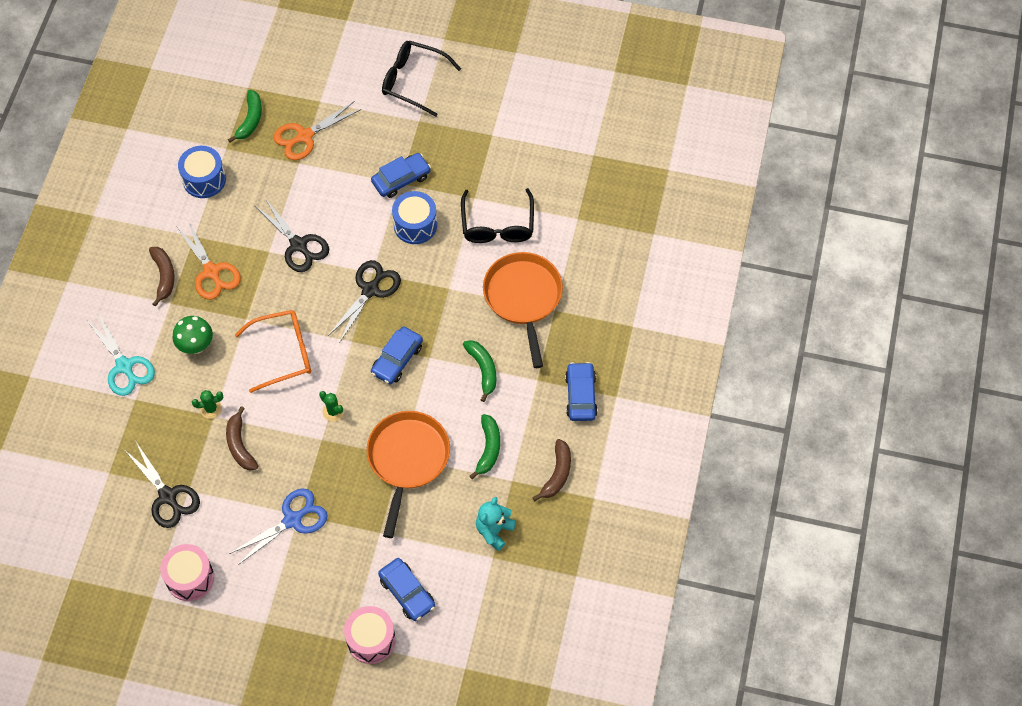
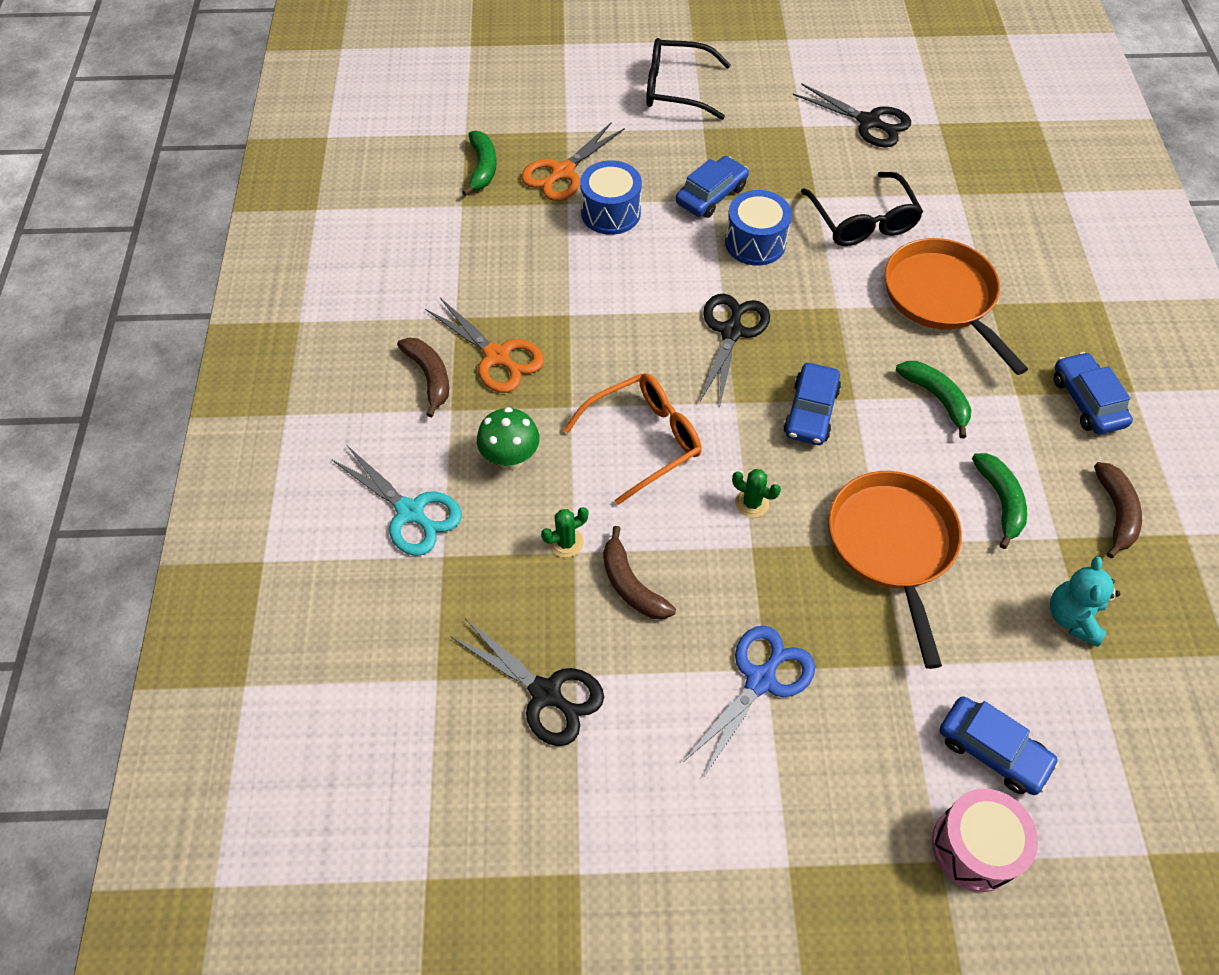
camera: 15 degrees left, 5 degrees down
pink drum [160,544,214,601] -> none
blue drum [178,146,226,198] -> blue drum moved to [580,160,642,235]
black scissors [255,198,329,272] -> black scissors moved to [793,83,911,147]

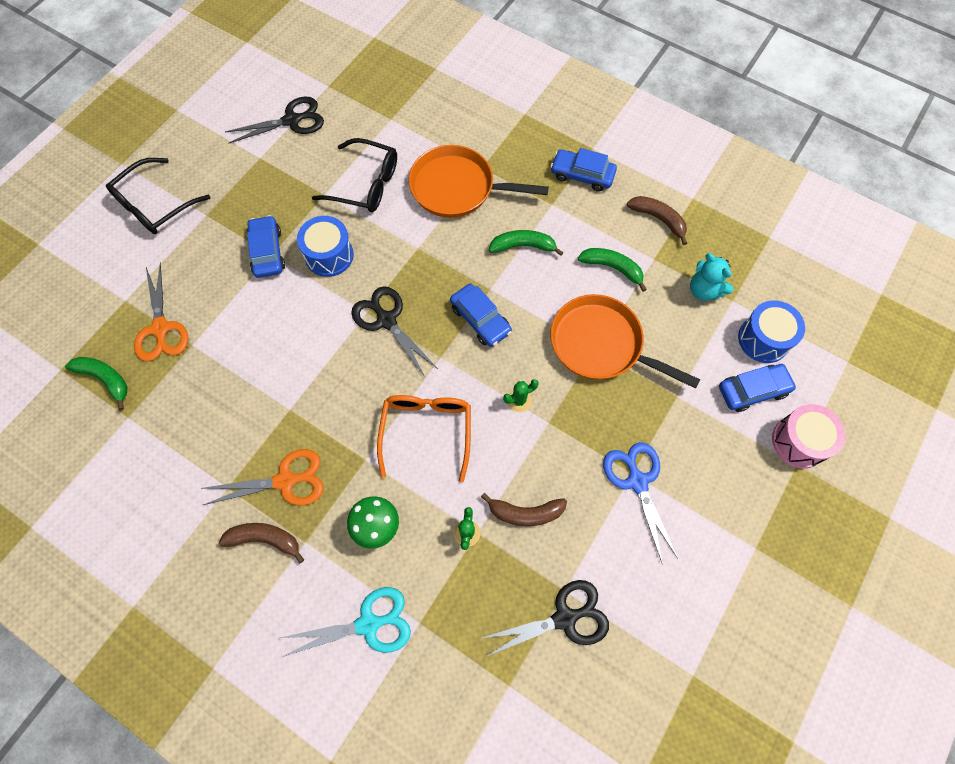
camera: 55 degrees left, 10 degrees up
blue drum [580,160,642,235] -> blue drum moved to [738,300,805,363]

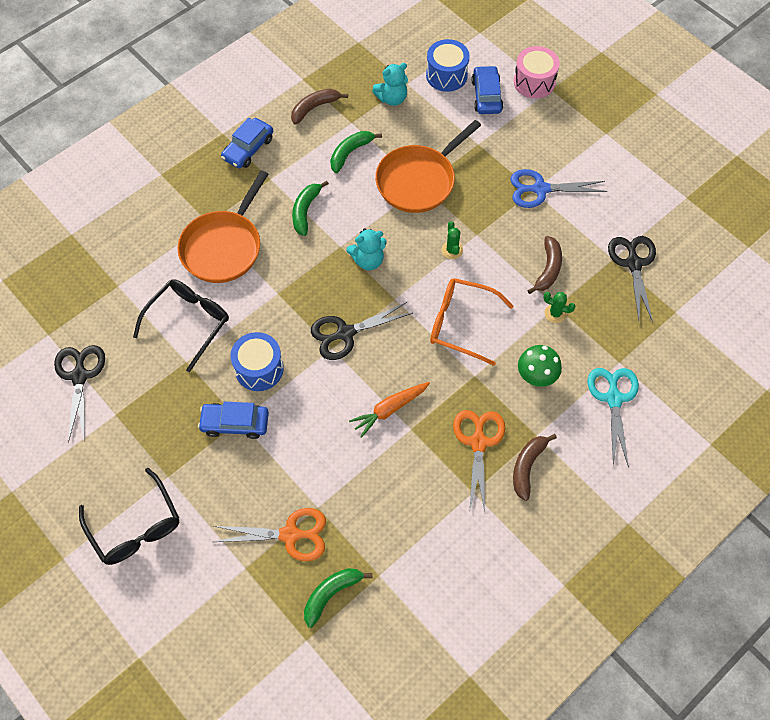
camera: 75 degrees left, 5 degrees down
blue car [450,284,512,347] -> turquoise teddy bear [346,228,387,270]
none -> orange carrot [349,382,430,438]

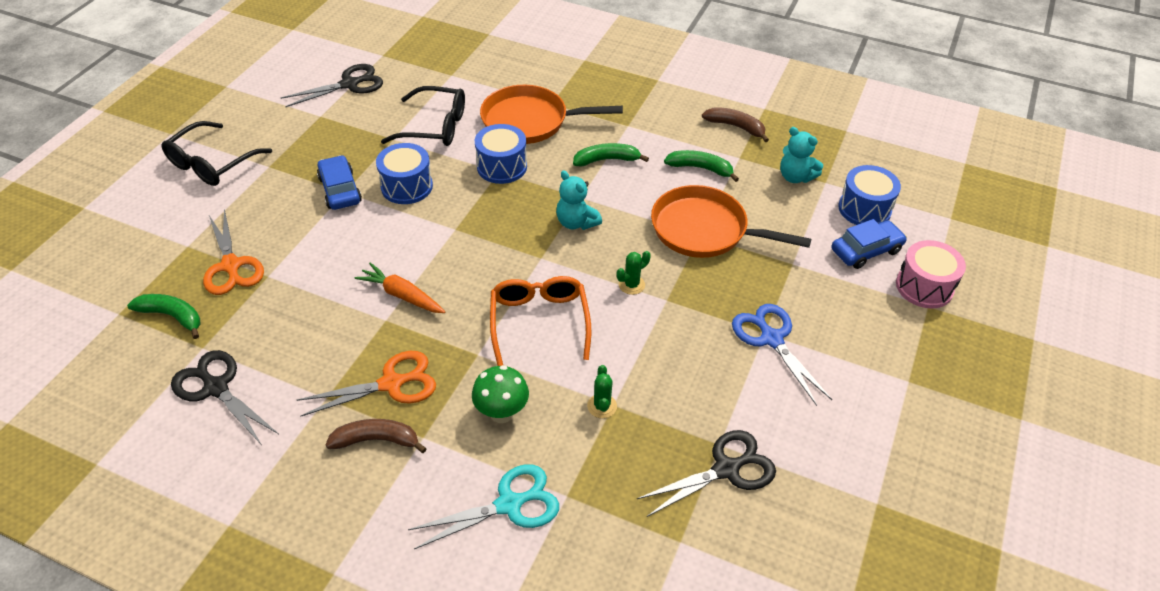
camera: 65 degrees right, 15 degrees down
blue car [221,118,273,168] -> none
black scissors [311,302,413,360] -> black scissors moved to [171,350,279,444]
brown banana [527,236,562,294] -> none
none -> blue drum [475,124,527,184]

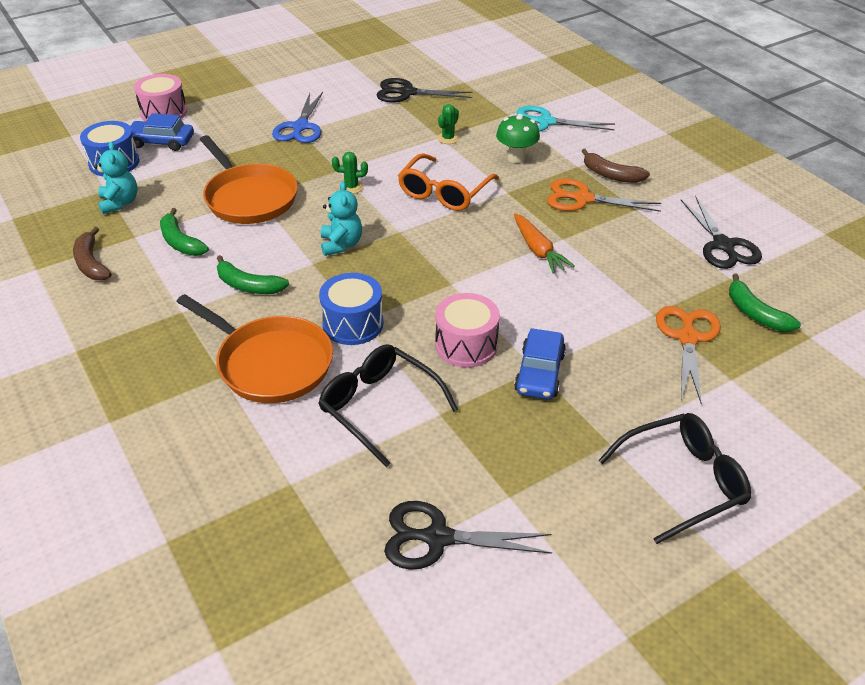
camera: 145 degrees left, 5 degrees down
blue drum [376,143,433,204] -> pink drum [435,293,500,368]

